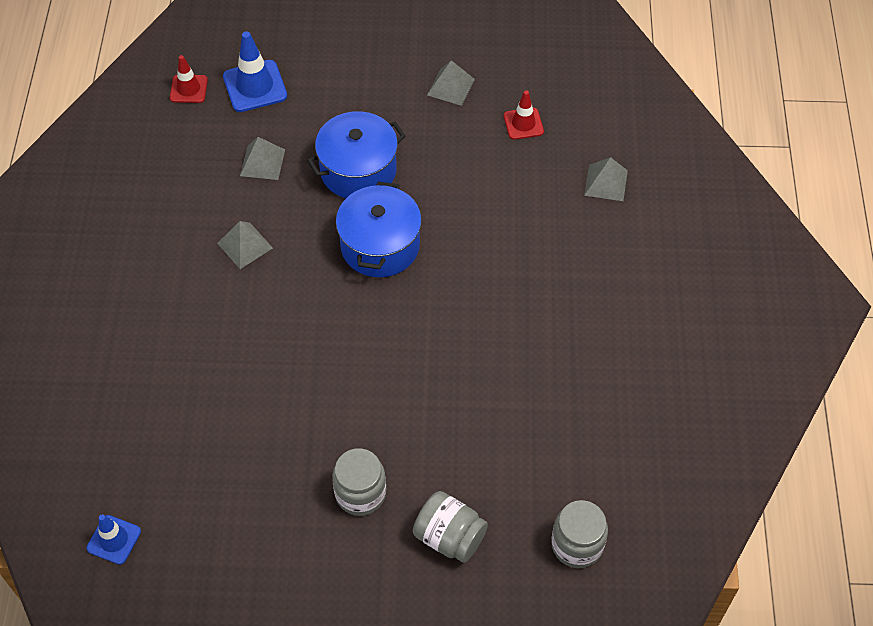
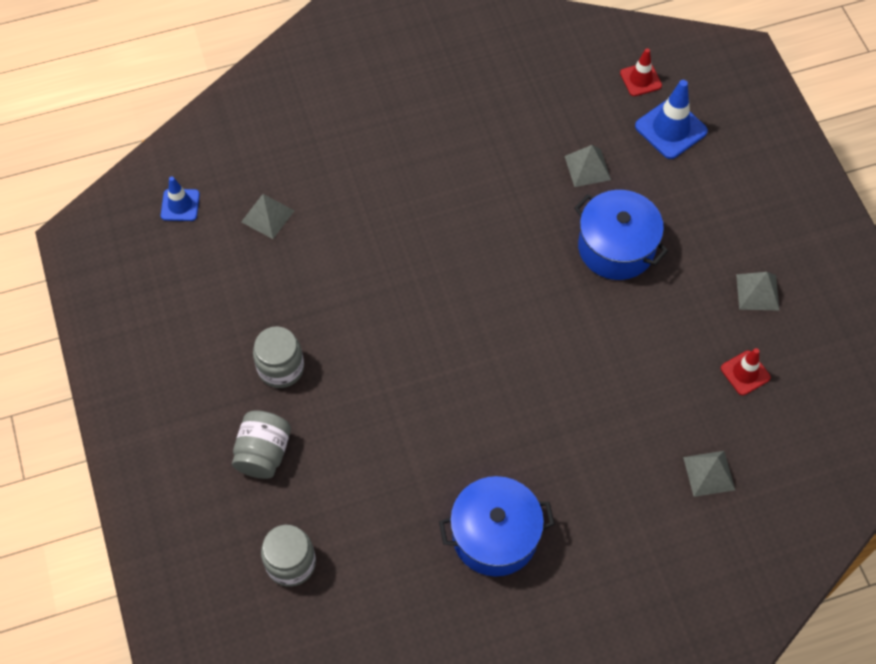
camera: 70 degrees right, 5 degrees up
grey pyramid [217,221,273,269] -> grey pyramid moved to [241,194,294,239]
blue pot [336,182,422,277] -> blue pot moved to [439,476,555,576]

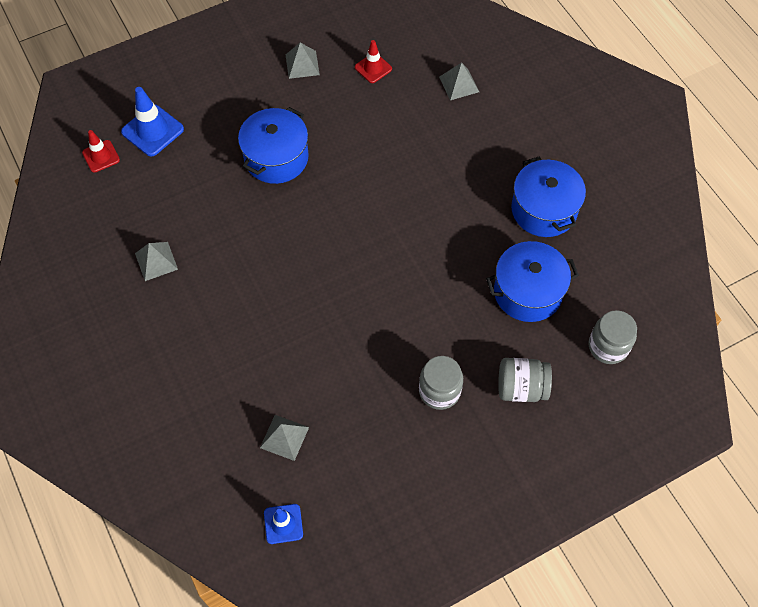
camera: 100 degrees left, 0 degrees up
grey pyramid [565,145,611,187] -> grey pyramid moved to [135,242,178,281]
none -> blue pot [486,241,579,322]

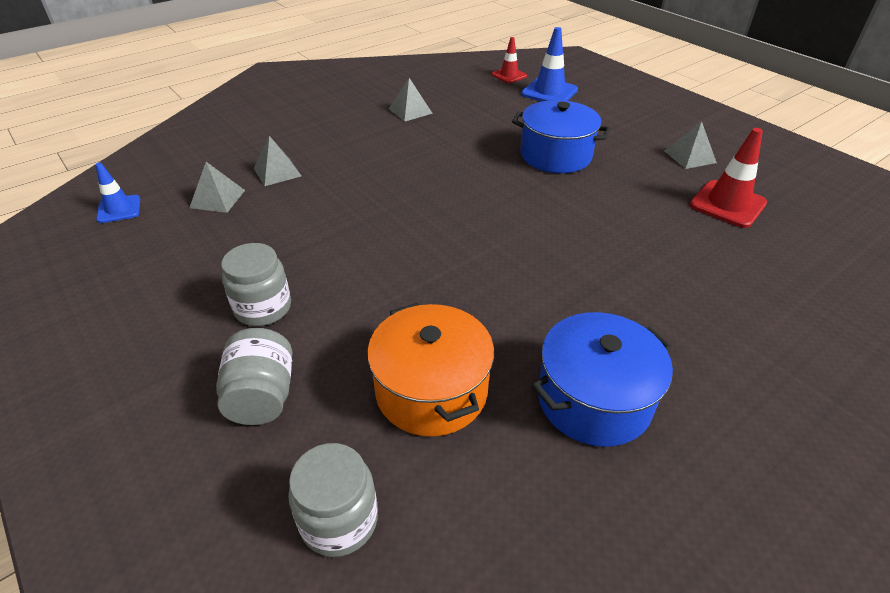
camera: 80 degrees right, 20 degrees down
red traffic cone [355,40,392,83] -> red traffic cone [690,128,767,228], size x1.59
grey pyramid [439,62,479,100] -> grey pyramid moved to [254,136,301,186]
blue pot [486,241,579,322] -> orange pot [367,303,494,437]

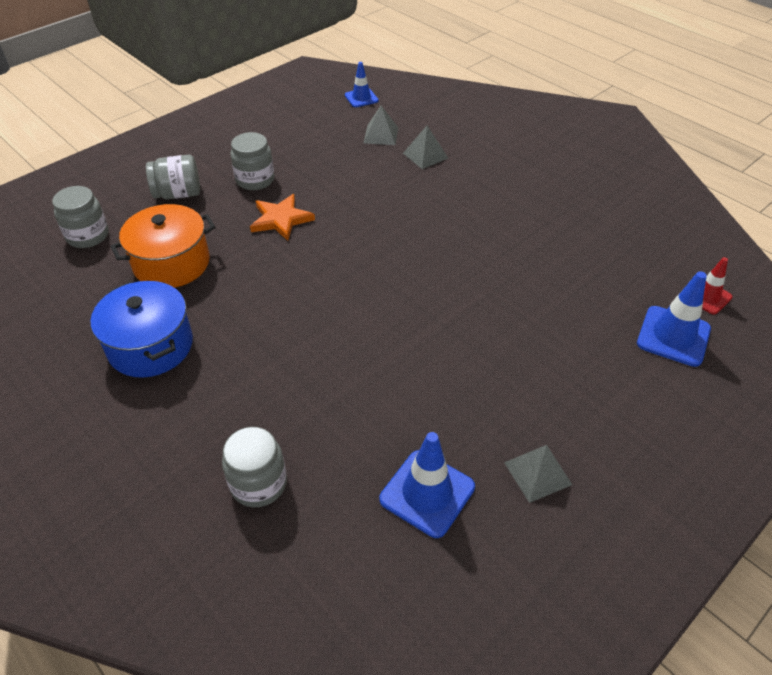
camera: 85 degrees right, 5 degrees up
grey pyramid [389,78,433,122] -> none
blue pot [512,100,610,173] -> none
red traffic cone [690,128,767,228] -> blue traffic cone [379,432,475,538]
none -> grey jar [222,427,287,507]
none -> orange star [250,194,315,241]

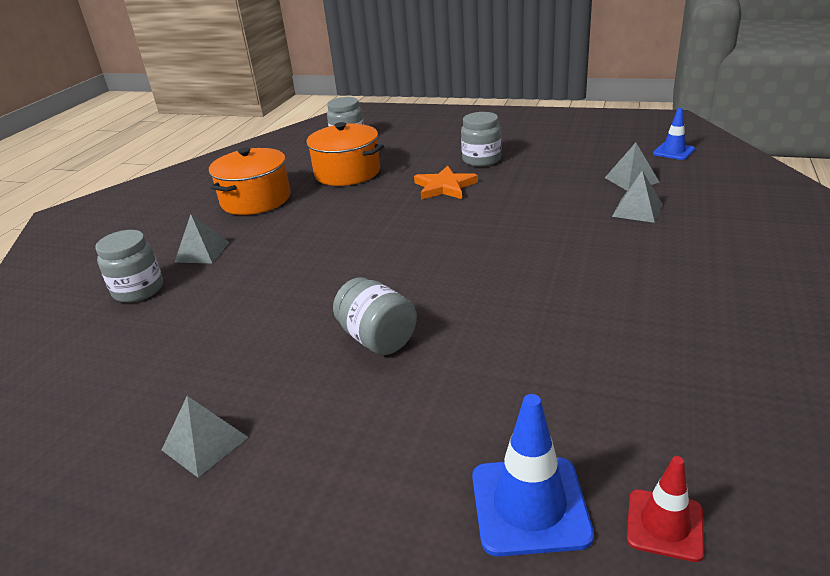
camera: 65 degrees right, 15 degrees down
blue pot [90,281,193,378] -> orange pot [209,147,291,215]
grey jar [146,155,200,199] -> grey jar moved to [333,277,417,355]
blue traffic cone [379,432,475,538] -> none
none -> grey pyramid [174,214,230,263]

